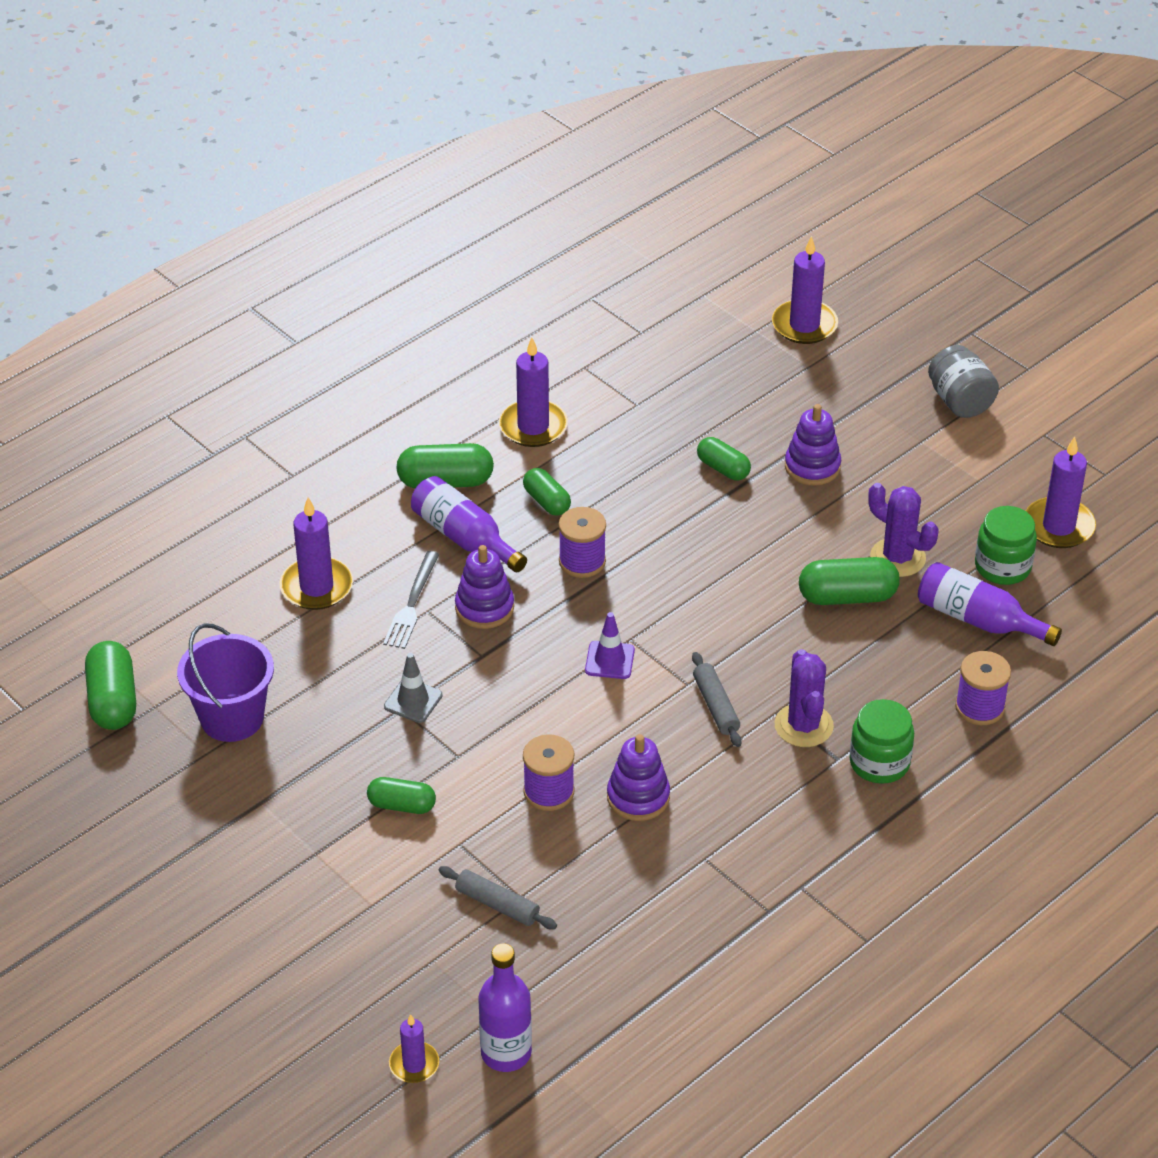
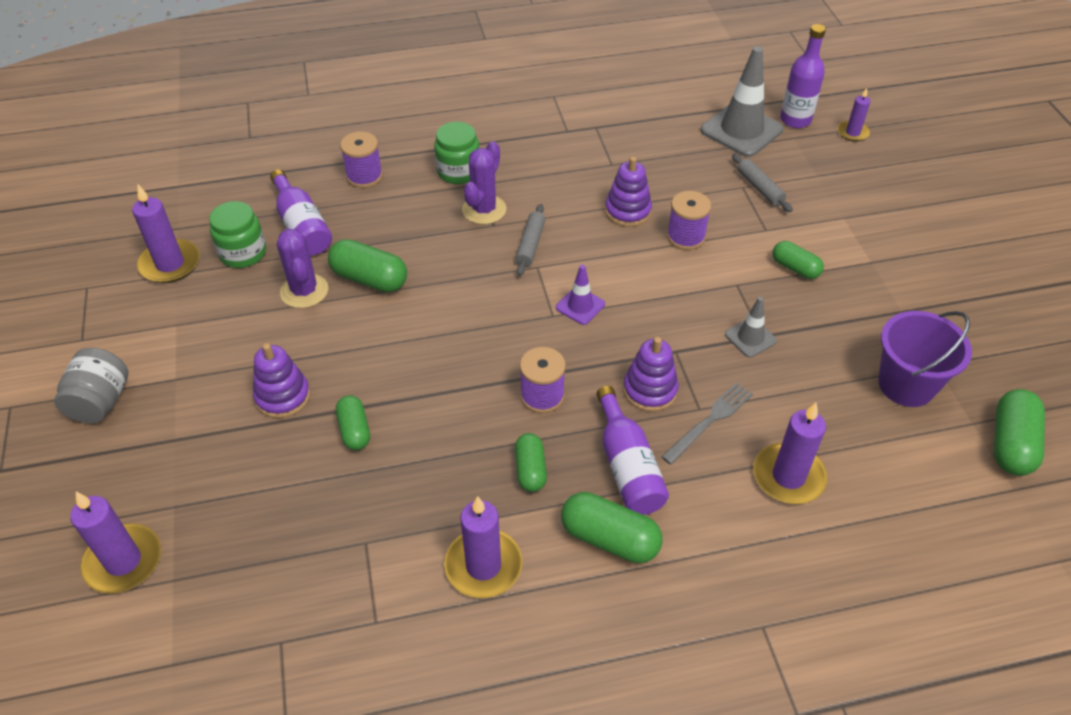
camera: 150 degrees left, 5 degrees up
none -> grey traffic cone [701,46,784,157]

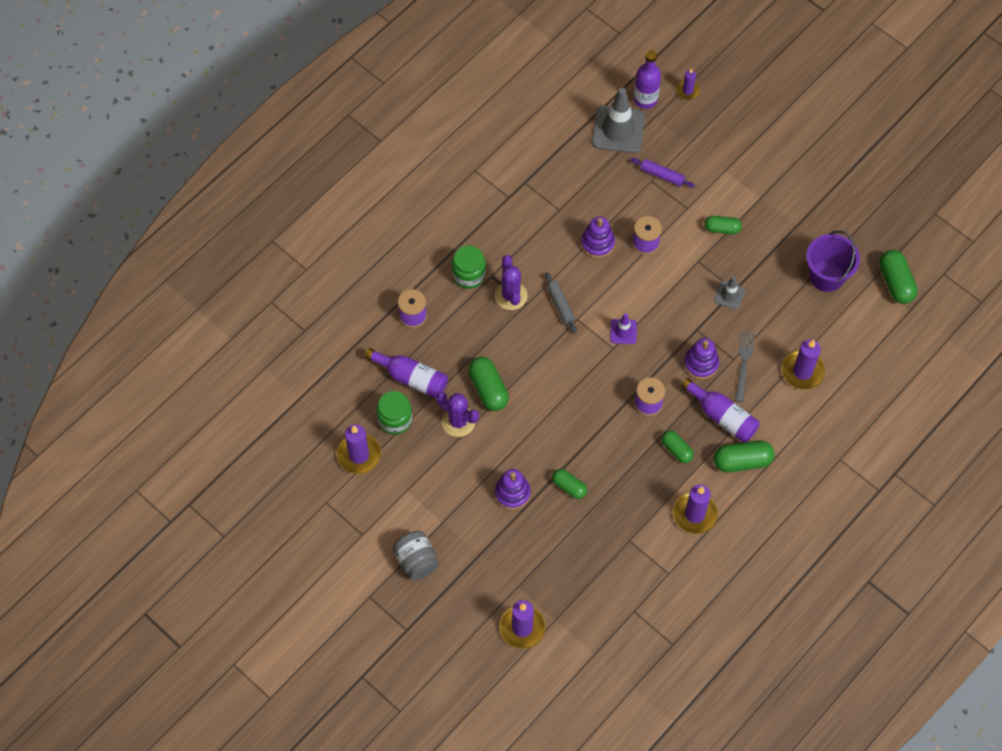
camera: 35 degrees left, 15 degrees up
green capsule [328,239,407,292] -> green capsule turned 75 degrees clockwise [468,356,509,411]
grey rolling pin [732,154,793,212] -> purple rolling pin [631,158,695,188]

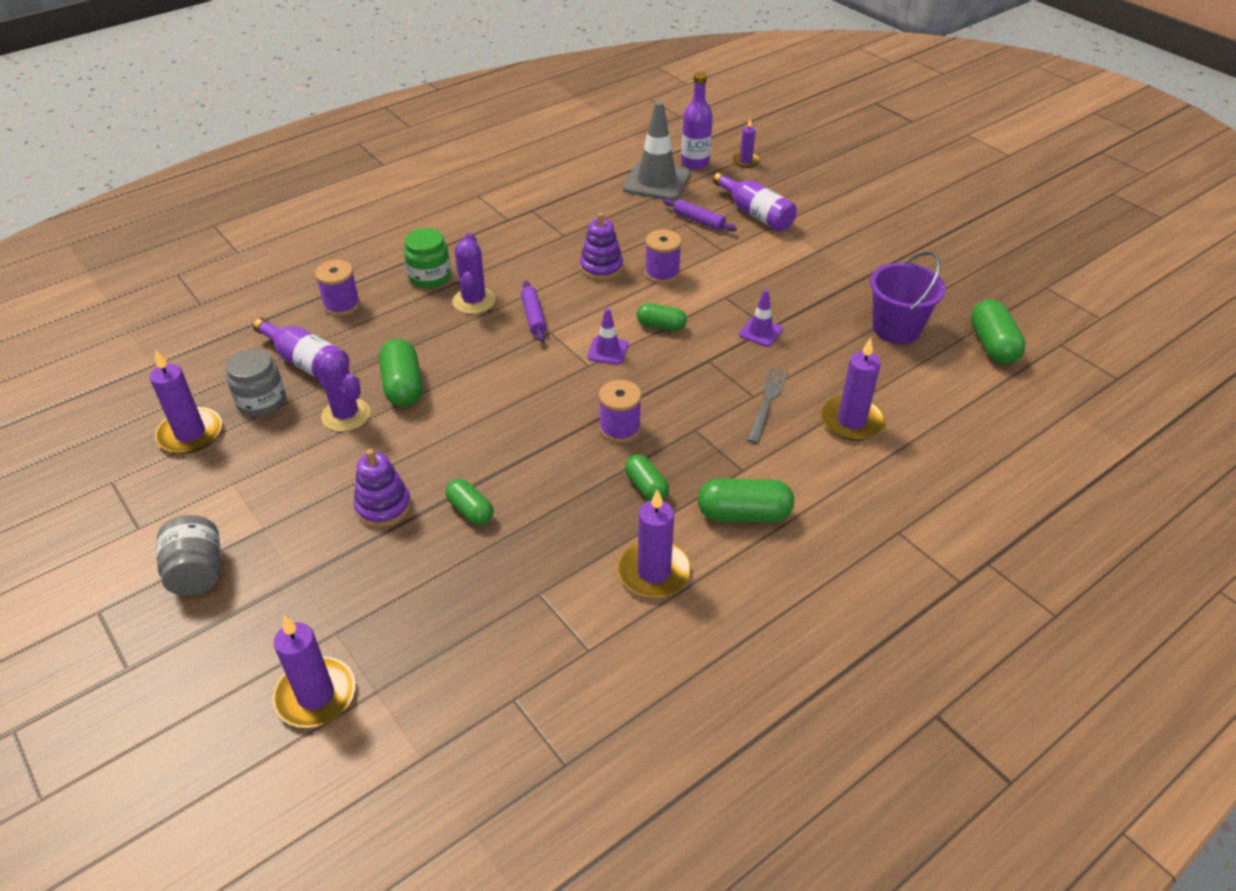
camera: 10 degrees right, 20 degrees down
green jar [377,391,412,435] -> grey jar [226,349,286,417]
grey rolling pin [545,272,577,334] -> purple rolling pin [521,281,547,342]
purple bottle [681,378,759,442] -> purple bottle moved to [713,172,797,231]
purple stacking toy [684,338,719,379] -> none
green capsule [705,216,742,234] -> green capsule moved to [637,303,687,331]
grey traffic cone [714,276,745,310] -> purple traffic cone [739,290,783,347]

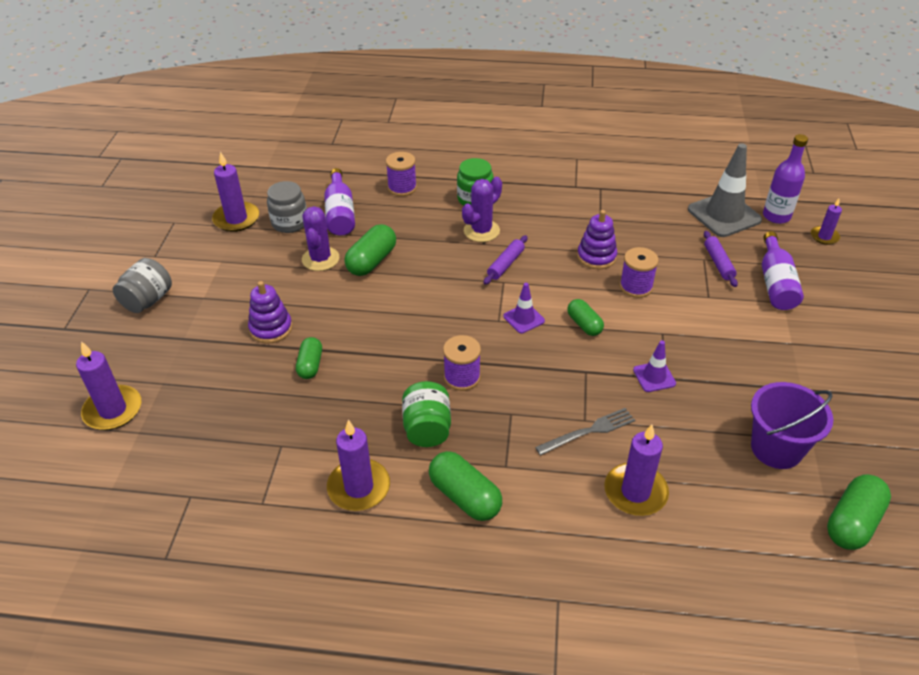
camera: 45 degrees right, 0 degrees up
green capsule [625,455,669,501] -> green jar [402,381,451,447]

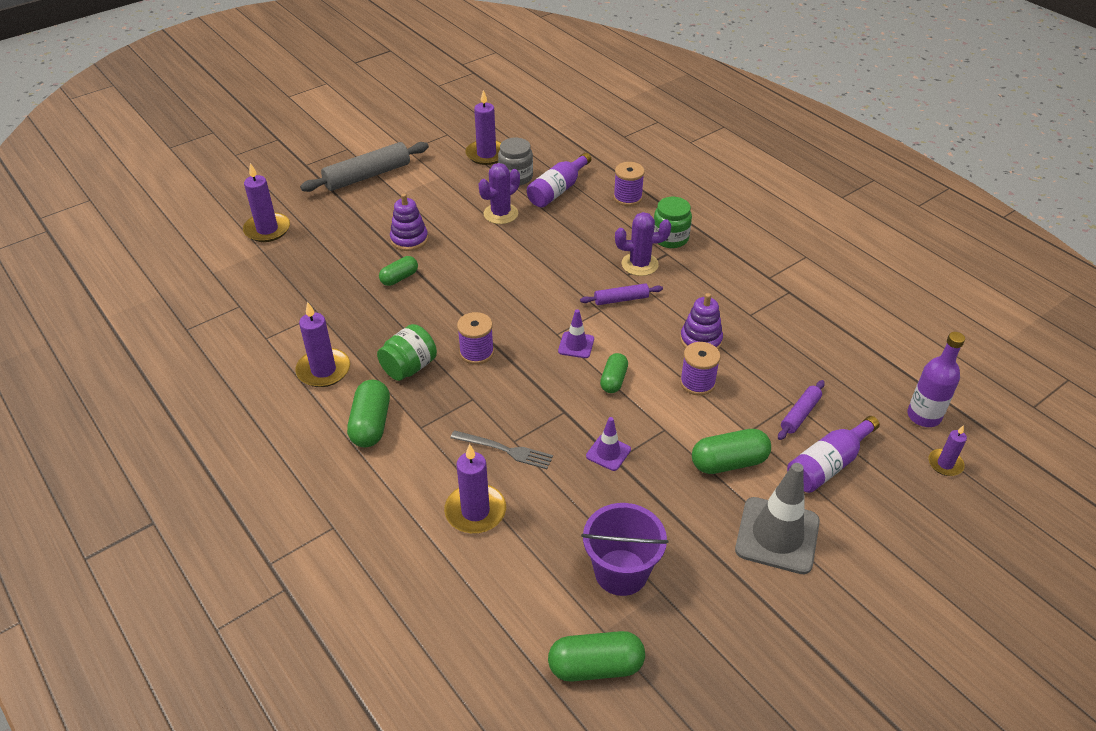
camera: 45 degrees right, 0 degrees up
grey jar [112,258,172,313] -> grey rolling pin [300,142,429,192]
green capsule [344,224,396,276] -> green capsule moved to [692,429,771,474]
grey traffic cone [688,143,762,237] -> grey traffic cone moved to [735,463,820,574]

